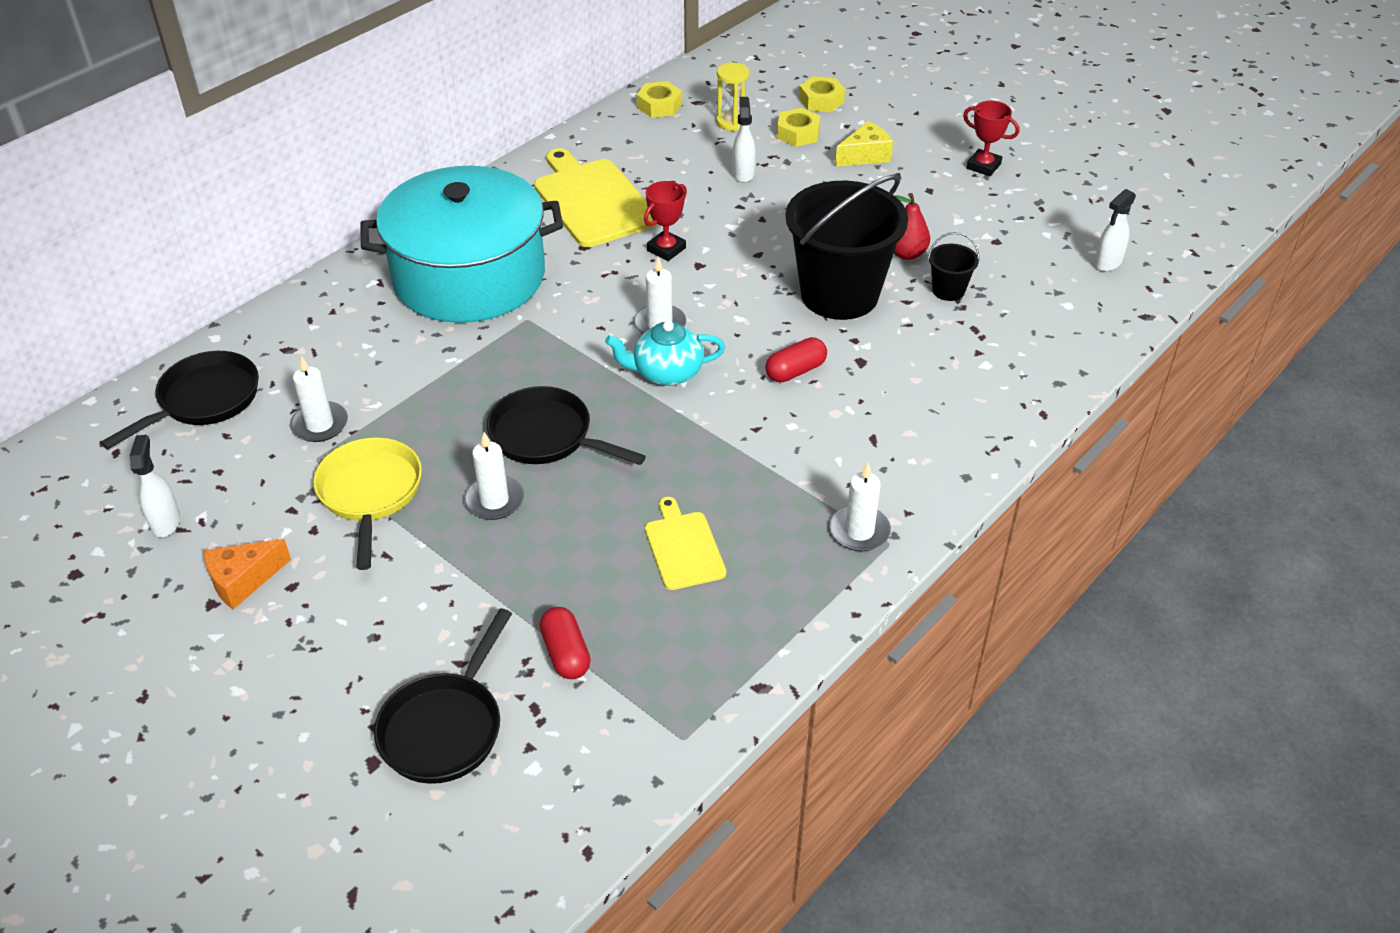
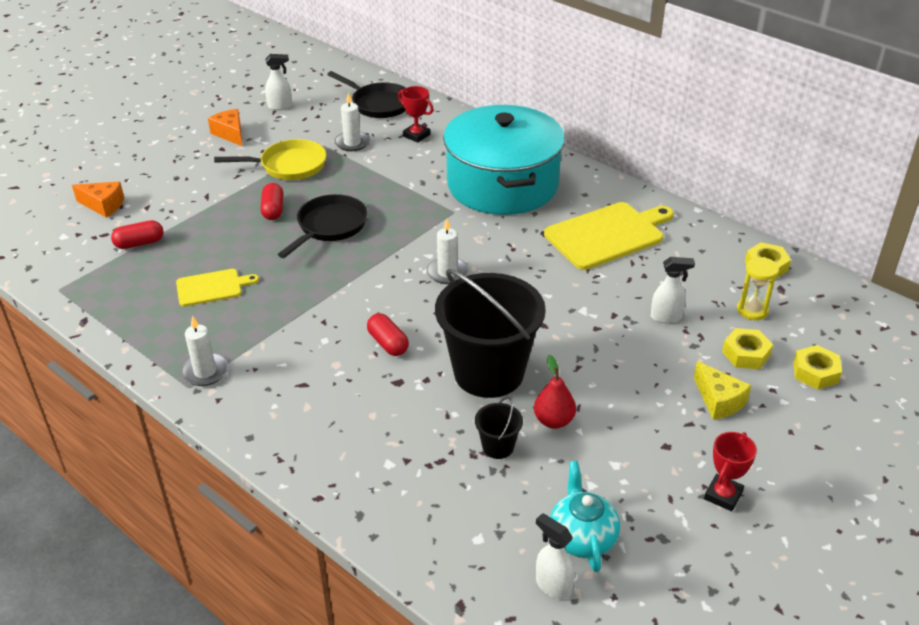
camera: 90 degrees right, 5 degrees down
black pan [374,608,512,784] -> orange cheese [72,182,124,218]
white candle [464,432,524,520] -> red capsule [260,183,283,220]
turquoise teapot [605,320,725,386] -> turquoise teapot moved to [550,461,620,572]
red trophy [644,181,687,261] -> red trophy moved to [398,86,434,143]

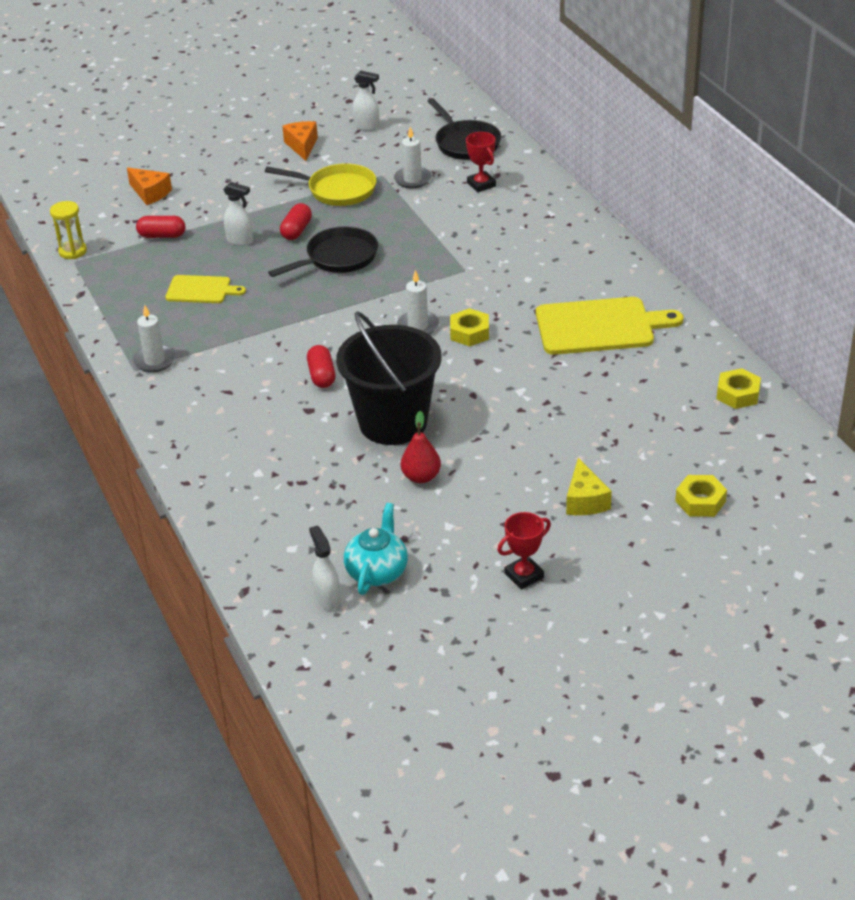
camera: 25 degrees right, 0 degrees up
turquoise pot [443,105,565,215] -> none
black bucket [475,397,523,459] -> none
white spray bottle [651,257,695,323] -> white spray bottle moved to [223,182,253,246]
yellow nut [722,328,773,369] -> yellow nut moved to [450,308,489,347]
yellow hourglass [737,257,779,320] -> yellow hourglass moved to [50,201,87,259]

